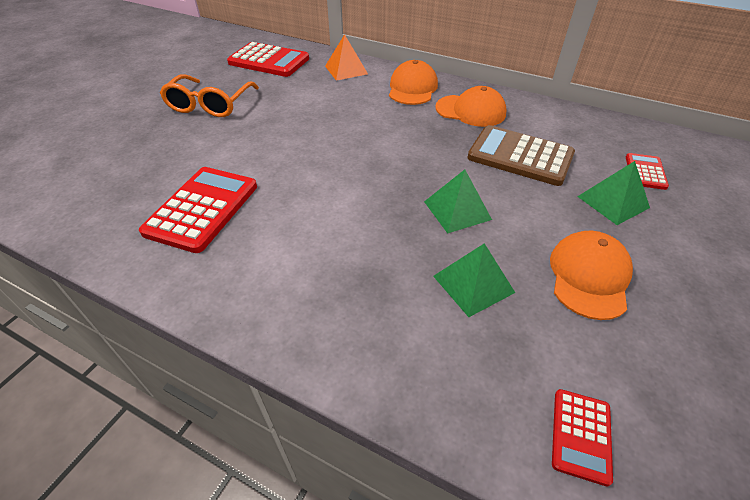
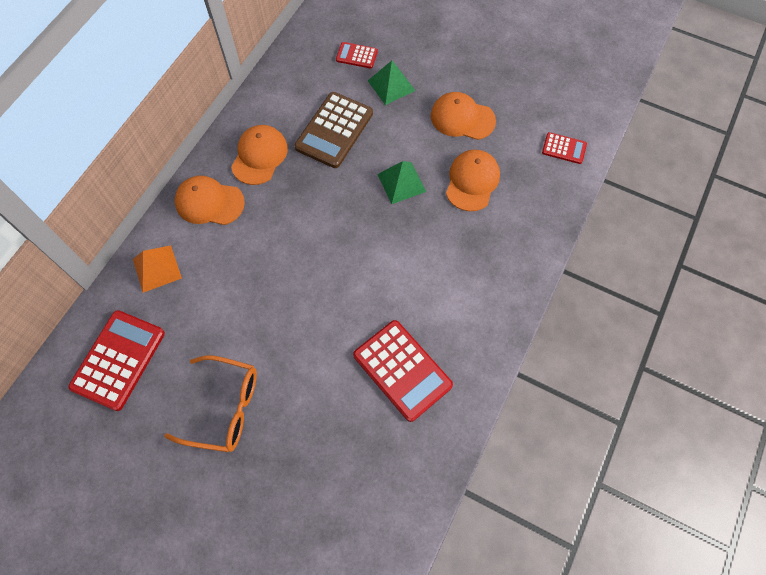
camera: 90 degrees left, 20 degrees up
red calculator [139,167,257,253] -> red calculator turned 150 degrees counterclockwise [353,320,453,422]
green pyramid [433,243,515,317] -> orange cap [446,150,500,211]

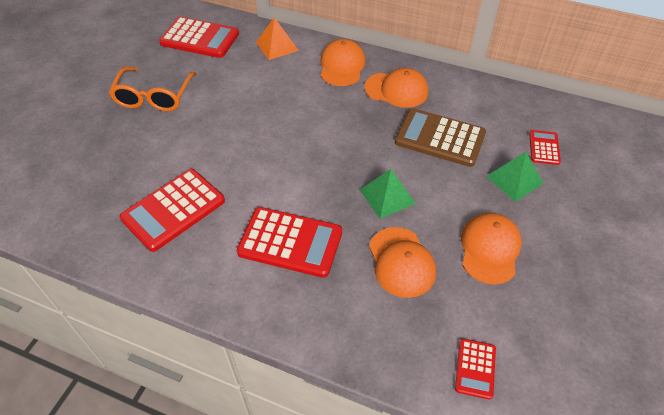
camera: 85 degrees right, 15 degrees down
orange cap [446,150,500,211] -> orange cap turned 60 degrees clockwise [369,227,436,298]
none -> red calculator [237,207,342,278]

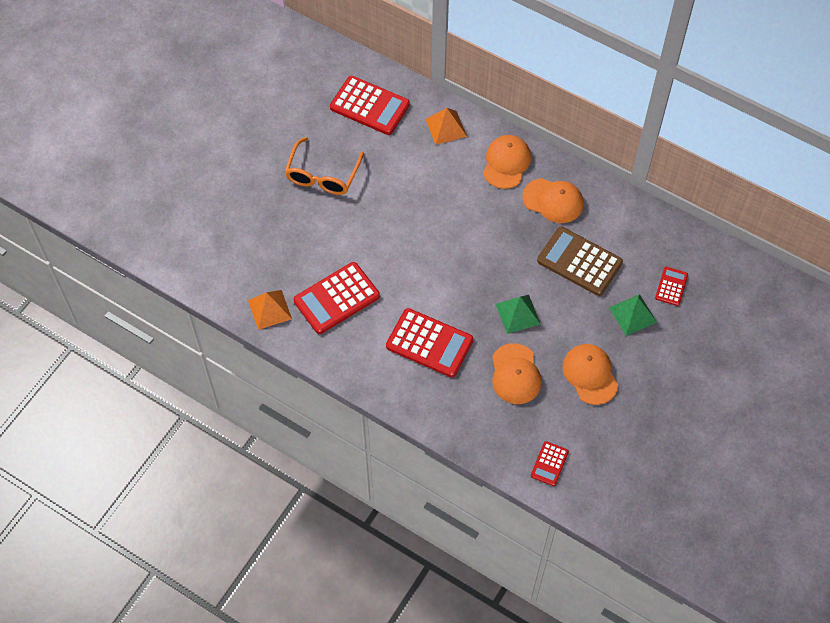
camera: 10 degrees right, 10 degrees up
orange cap [461,213,522,285] -> orange cap turned 45 degrees counterclockwise [563,344,618,405]
none -> orange pyramid [248,290,292,330]

